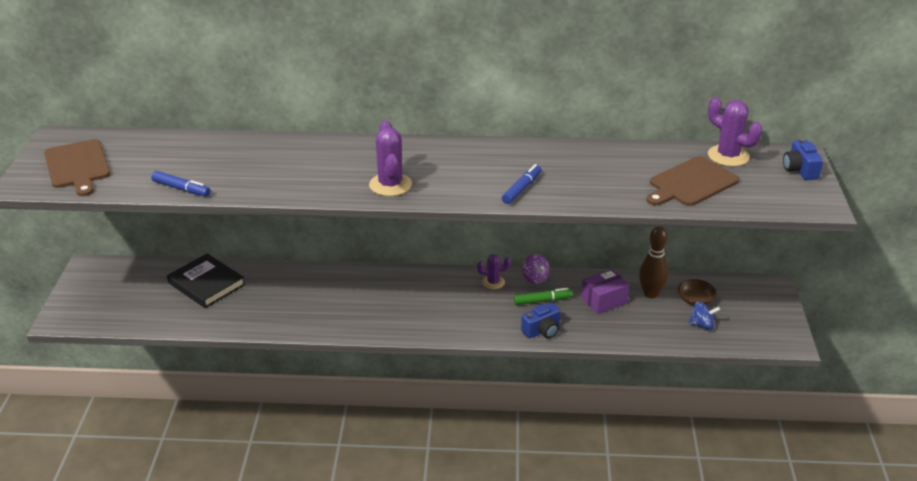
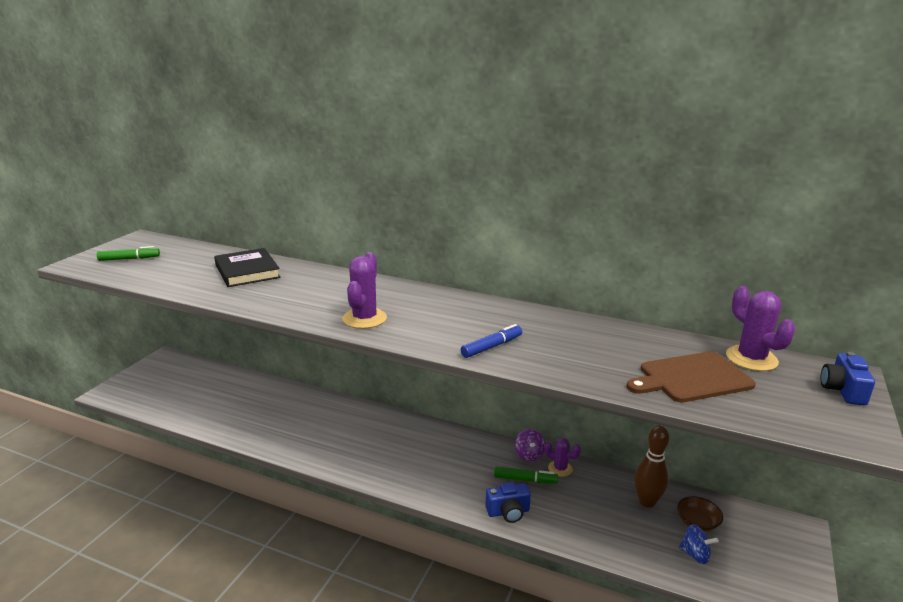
camera: 20 degrees right, 10 degrees down
brown cutting board [44,139,110,196] -> green marker [97,246,160,261]
blue marker [151,171,210,197] -> none
black book [167,254,245,308] -> black book moved to [214,248,281,287]
purple cactus [477,254,511,289] -> purple cactus moved to [544,438,581,477]
purple box [581,269,630,314] -> none

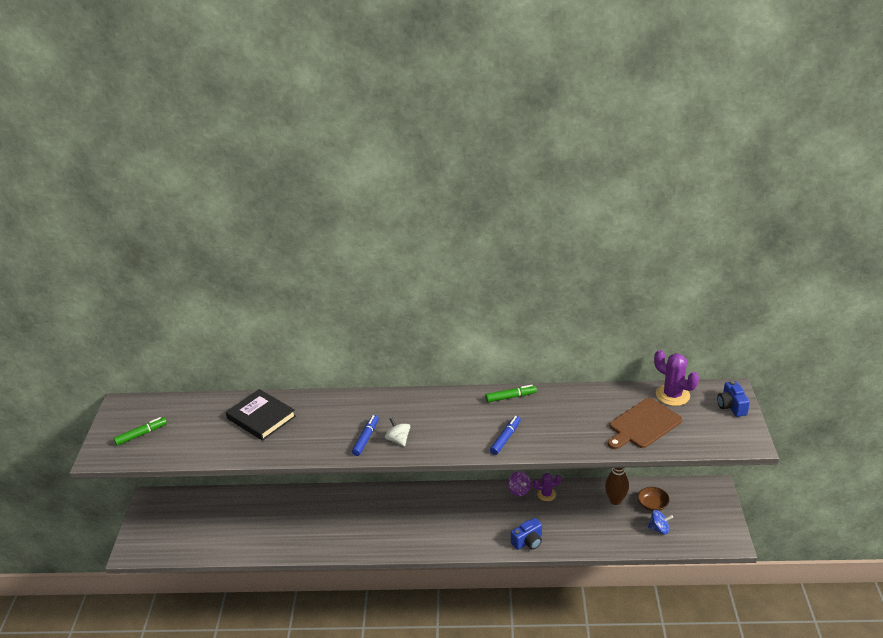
camera: 20 degrees left, 10 degrees up
purple cactus [342,252,387,329] -> white spinning top [385,417,410,446]
green marker [494,466,558,484] -> green marker moved to [485,385,537,402]
none -> blue marker [352,415,379,456]

